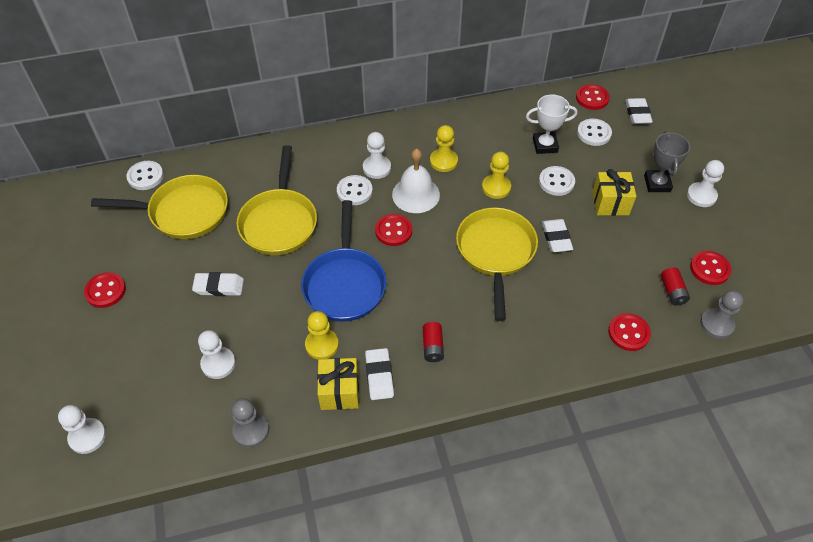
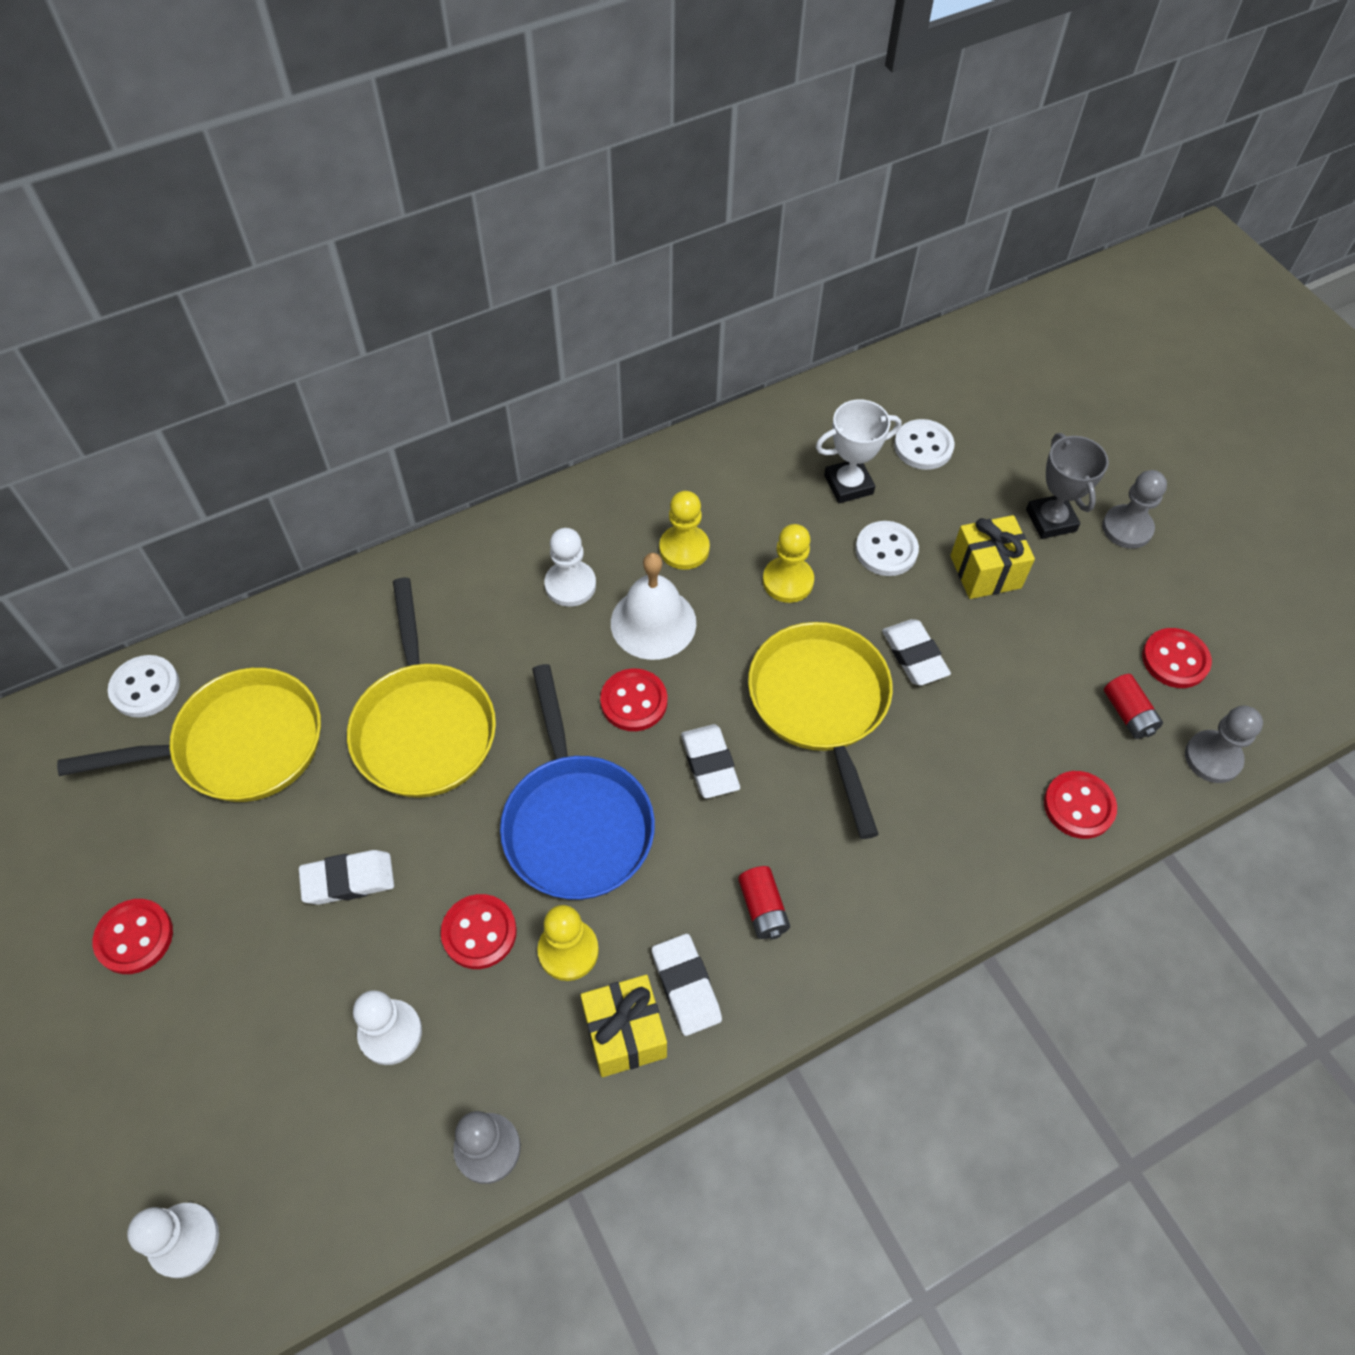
camera: 15 degrees left, 5 degrees up
white button [337,175,373,205] -> none
red button [576,84,610,110] -> red button moved to [441,894,517,969]
white eraser [625,98,653,124] -> white eraser moved to [681,724,740,798]
white pawn [687,160,724,207] -> grey pawn [1102,470,1167,549]

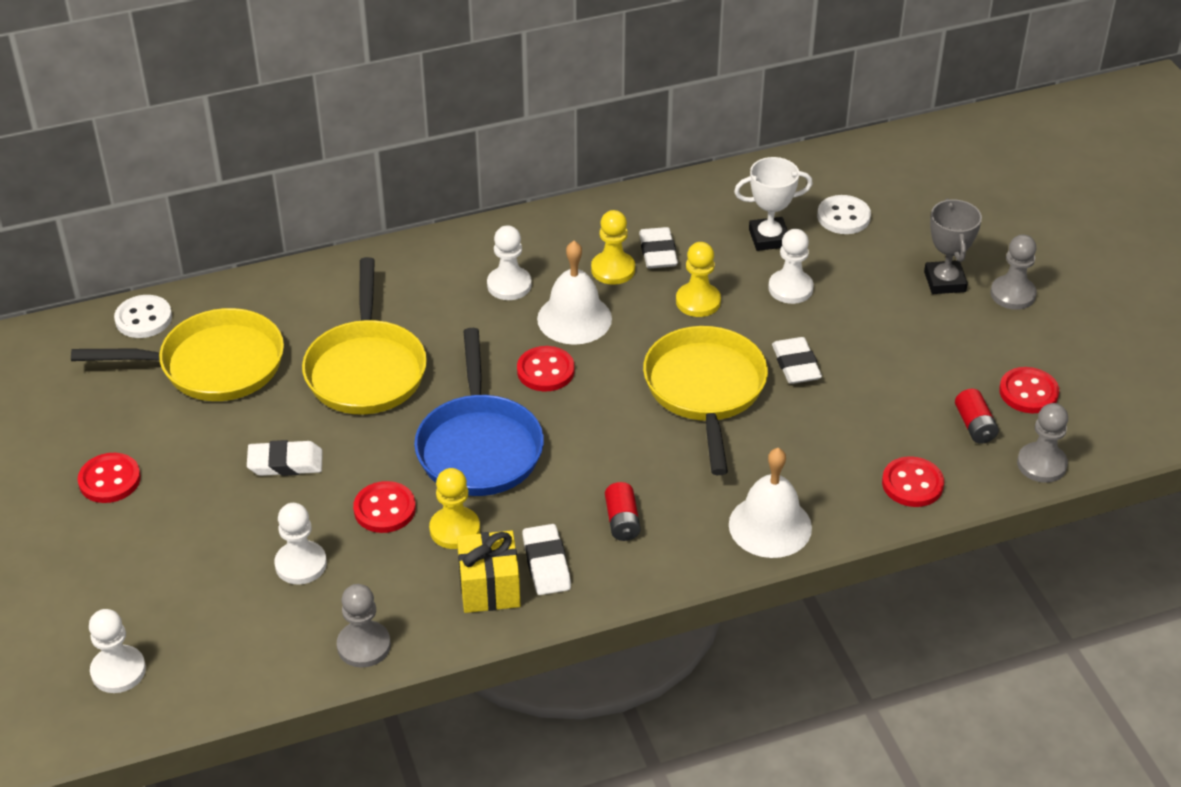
camera: 10 degrees right, 15 degrees down
white eraser [681,724,740,798] -> white eraser moved to [639,227,678,268]
white button [855,521,919,576] -> white pawn [768,229,814,304]
yellow gift [950,515,1035,599] -> none
none -> white bell [729,448,812,558]

